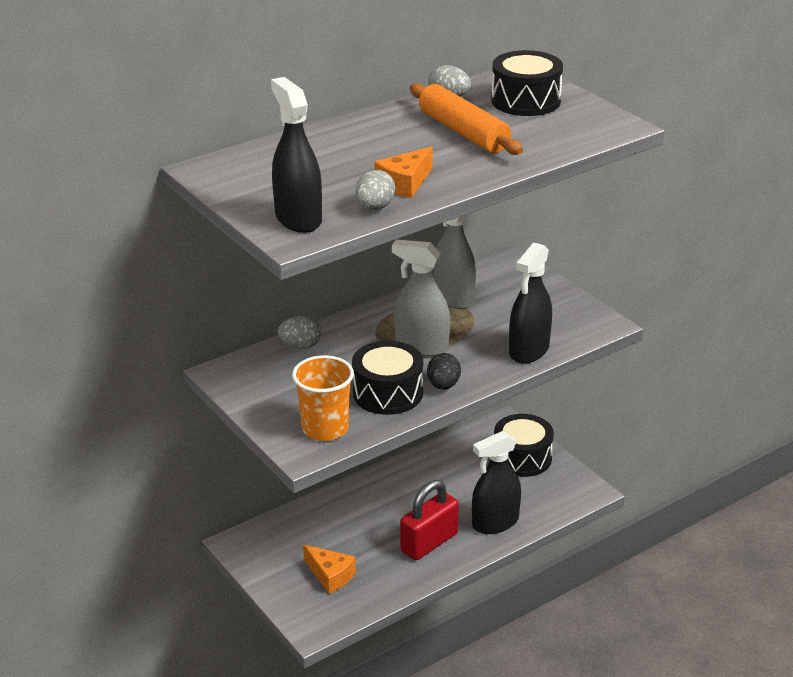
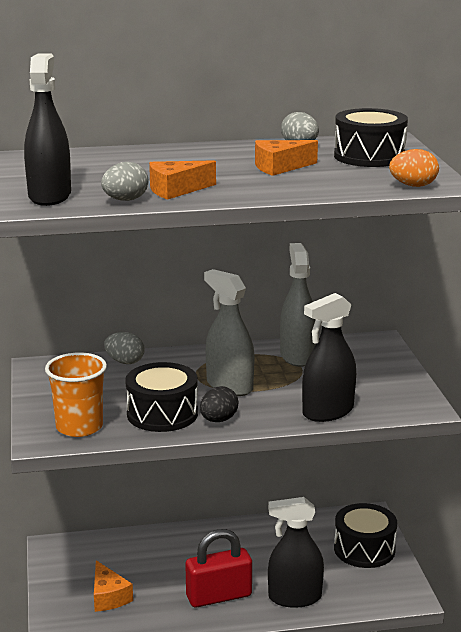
camera: 25 degrees right, 10 degrees down
orange rolling pin [410,84,523,155] -> orange cheese [255,140,318,176]
none -> orange egg [389,149,439,187]

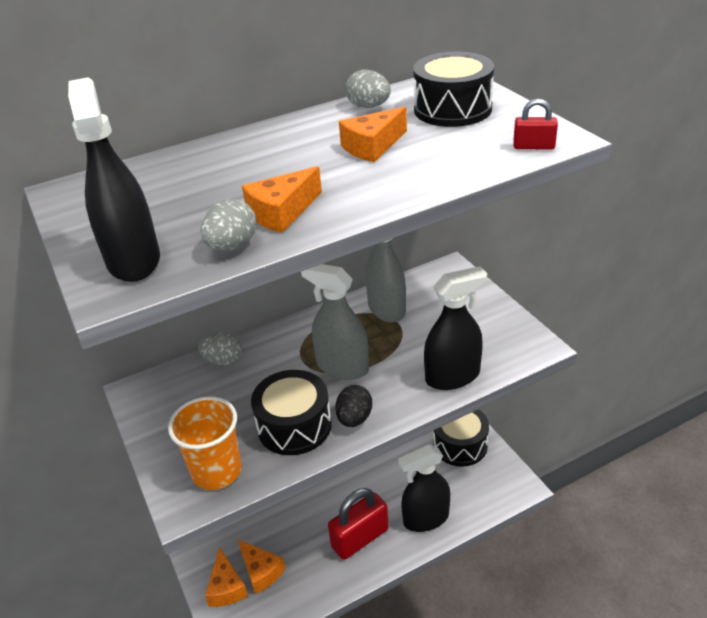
camera: 15 degrees left, 15 degrees up
black spray bottle [302,293,356,422] -> black spray bottle turned 150 degrees counterclockwise [424,266,487,390]
orange egg [389,149,439,187] -> red padlock [513,99,558,150]
none -> orange cheese [205,547,248,607]

